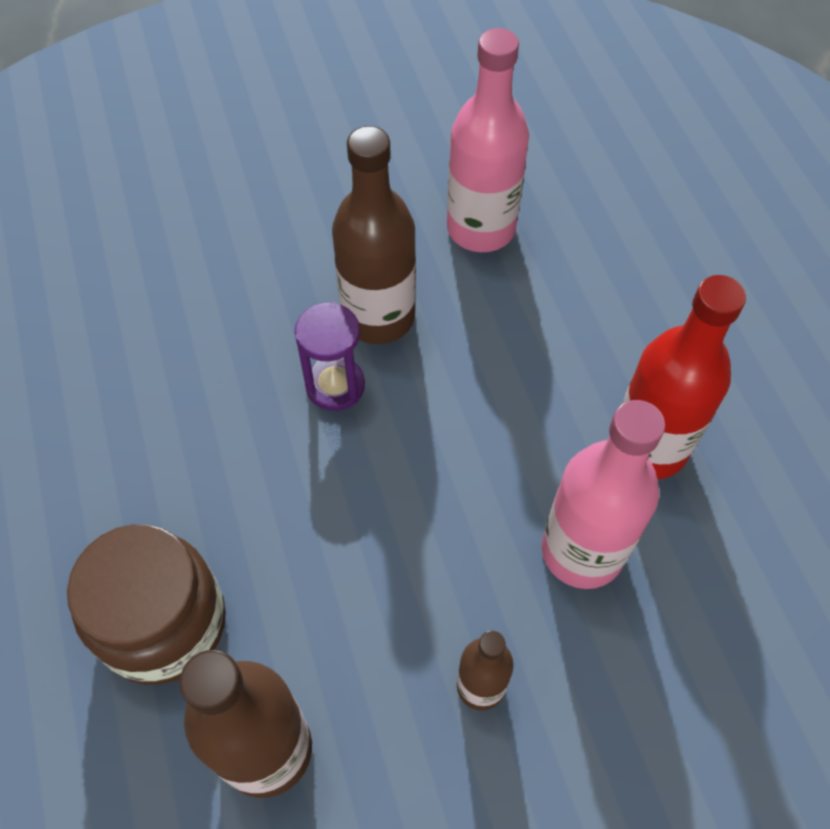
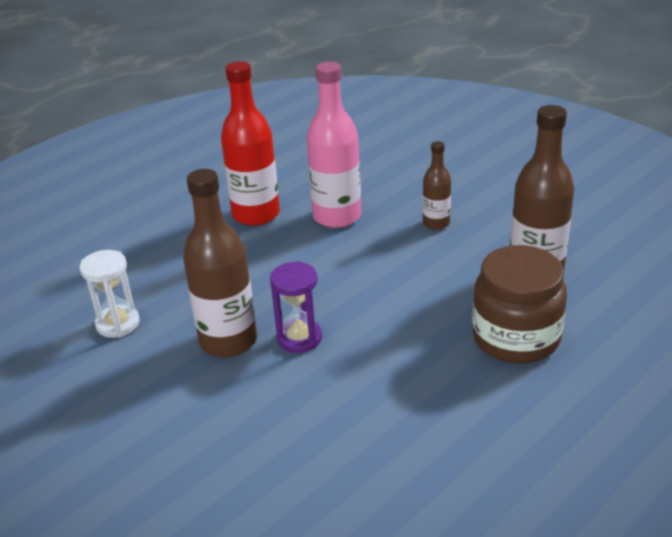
camera: 115 degrees left, 25 degrees down
pink bottle [447,28,529,252] -> white hourglass [79,250,140,338]

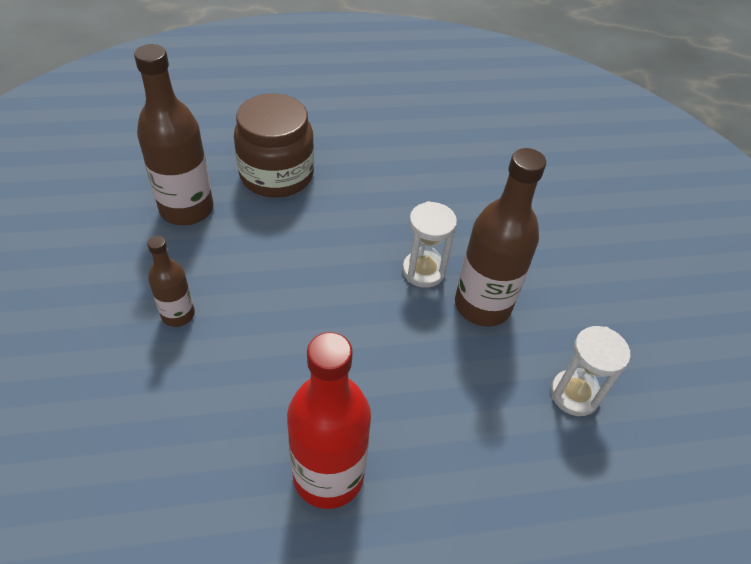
camera: 150 degrees left, 15 degrees up
purple hourglass [270,261,322,353] -> white hourglass [402,201,457,288]
pink bottle [306,62,361,228] -> none

